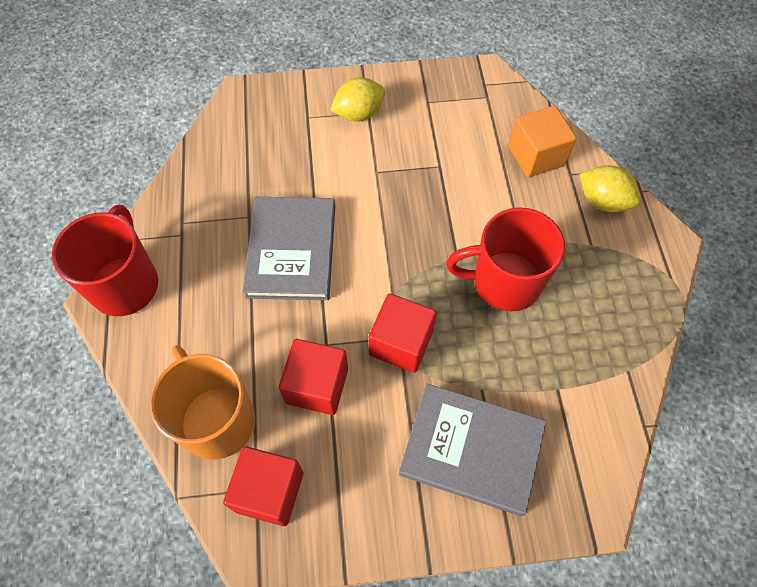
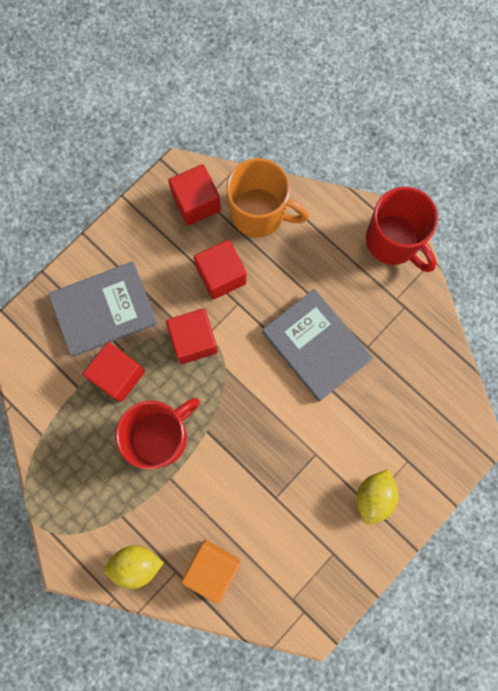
camera: 140 degrees right, 15 degrees up
none -> red cube [83,342,145,402]

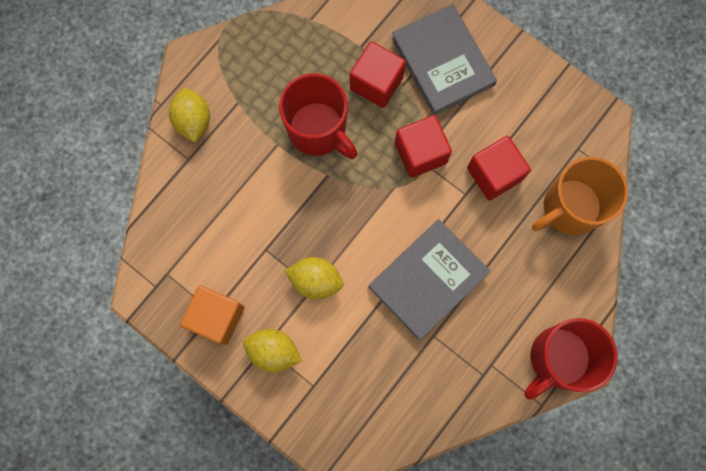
camera: 85 degrees right, 0 degrees up
red cube [168,164,221,226] -> none
orange cube [181,540,240,604] -> orange cube moved to [180,285,244,345]
orange mug [226,158,309,237] -> orange mug turned 45 degrees clockwise [532,157,628,235]
none -> yellow lemon [285,257,344,299]

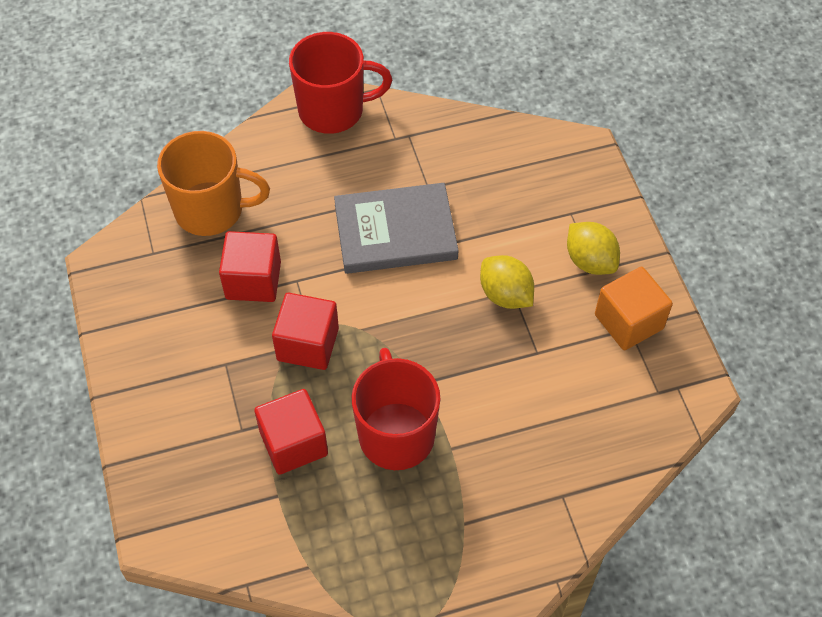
camera: 145 degrees left, 20 degrees down
yellow lemon [169,88,210,143] -> none
grey book [391,4,497,115] -> none

